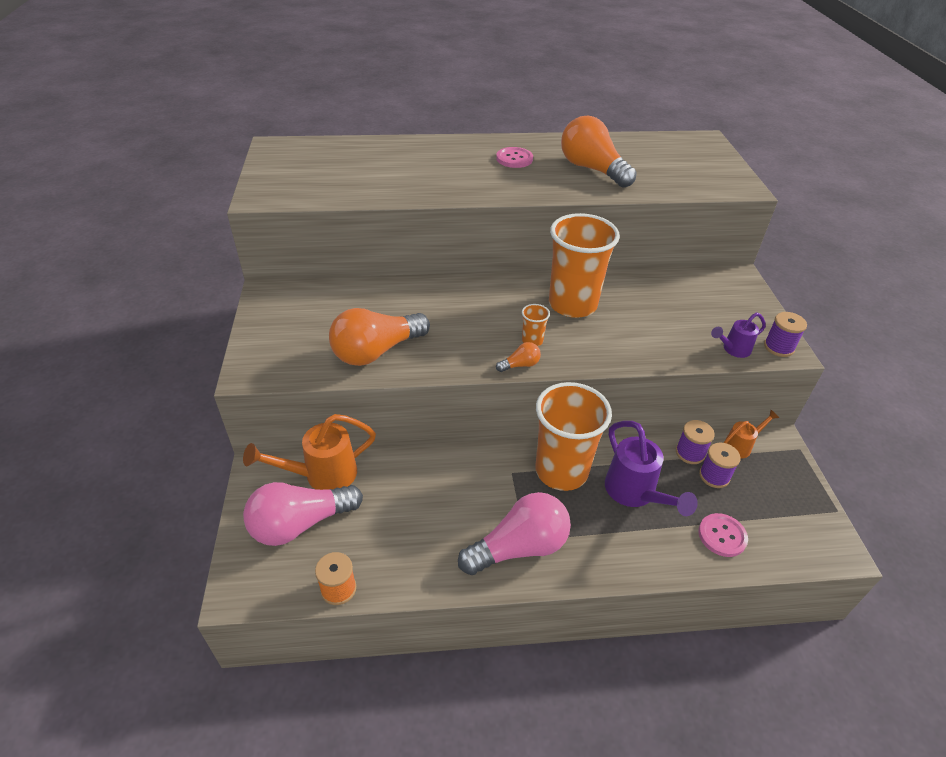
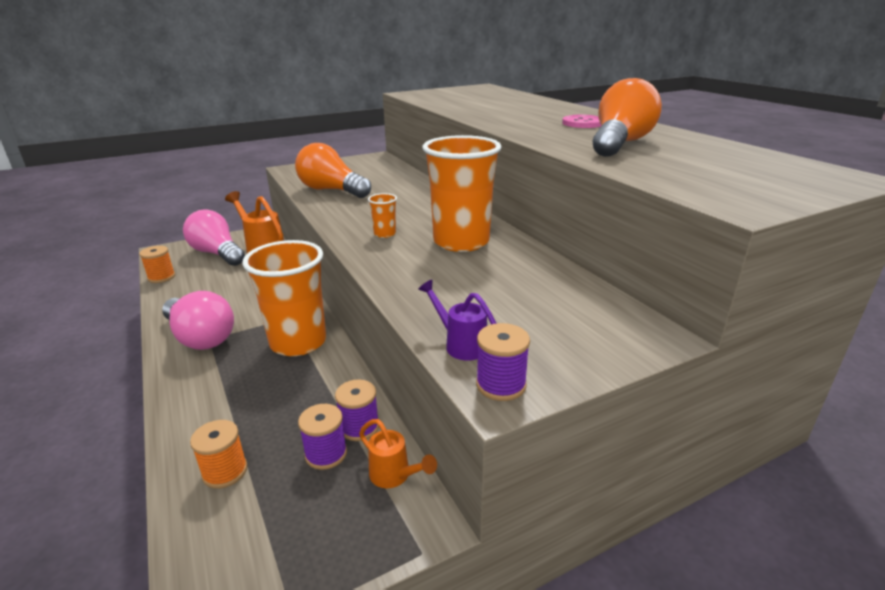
camera: 70 degrees right, 15 degrees down
orange light bulb [496,342,541,372] -> none
purple watering can [605,421,698,516] -> none
pink button [699,513,748,557] -> orange spool [190,420,247,489]

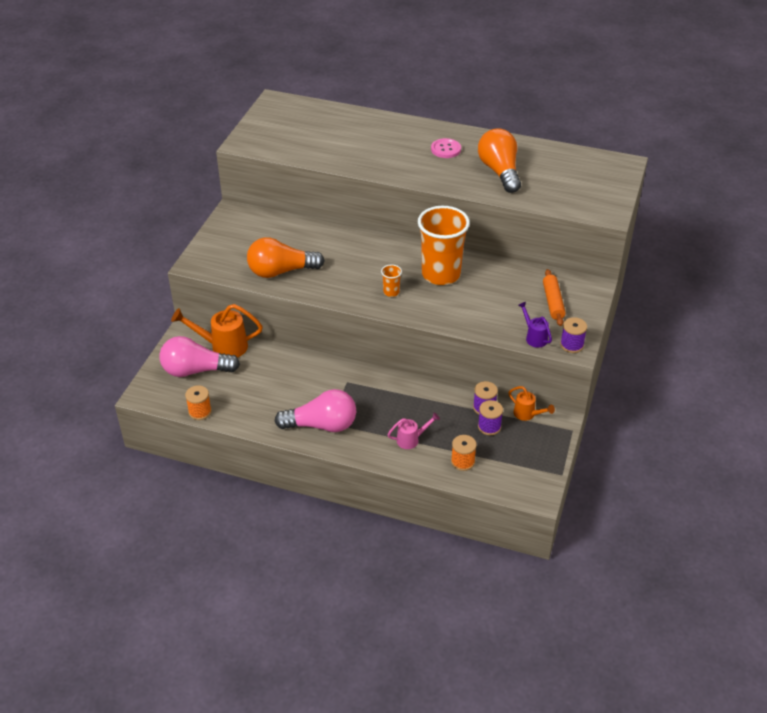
camera: 45 degrees left, 15 degrees up
orange cup [243,240,326,356] -> none
orange watering can [359,419,437,488] -> orange watering can turned 45 degrees clockwise [508,386,555,421]
purple watering can [418,280,497,361] -> purple watering can turned 60 degrees clockwise [518,302,552,348]
none -> pink watering can [387,412,440,449]
none -> orange rolling pin [543,269,566,326]

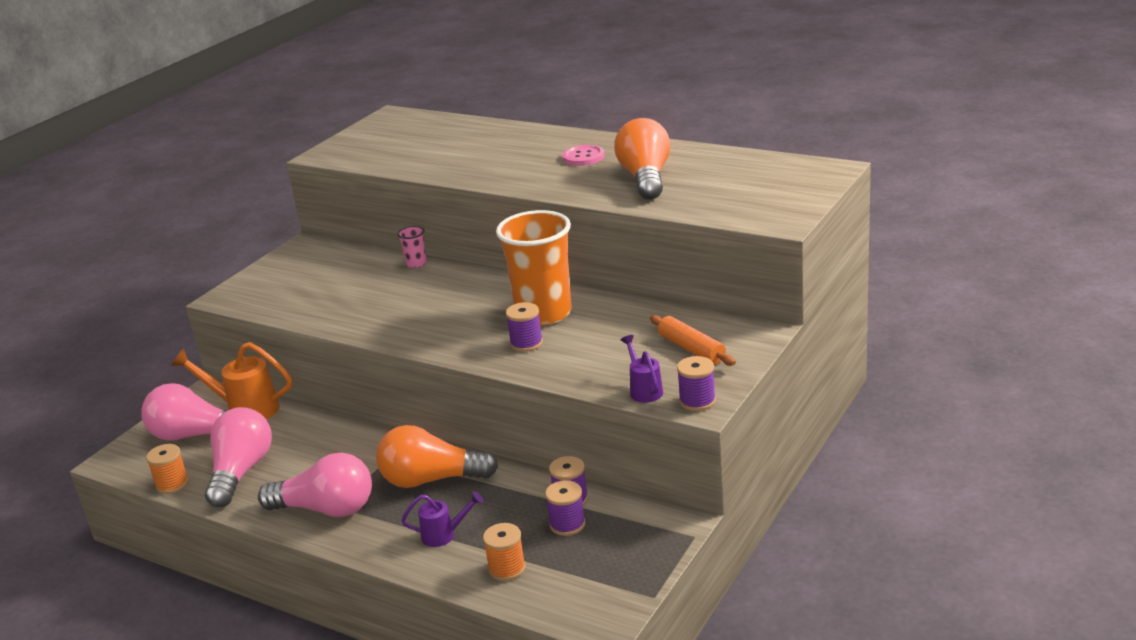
camera: 15 degrees right, 15 degrees down
orange light bulb [247,237,325,278] -> orange light bulb moved to [376,425,498,488]
orange cup [381,265,402,297] -> none
pink watering can [387,412,440,449] -> purple watering can [401,491,483,547]
orange watering can [508,386,555,421] -> none
orange rolling pin [543,269,566,326] -> orange rolling pin turned 45 degrees counterclockwise [650,315,736,366]
none -> pink light bulb [205,407,272,507]
none -> pink cup [397,226,427,268]
none -> purple spool [506,302,543,352]

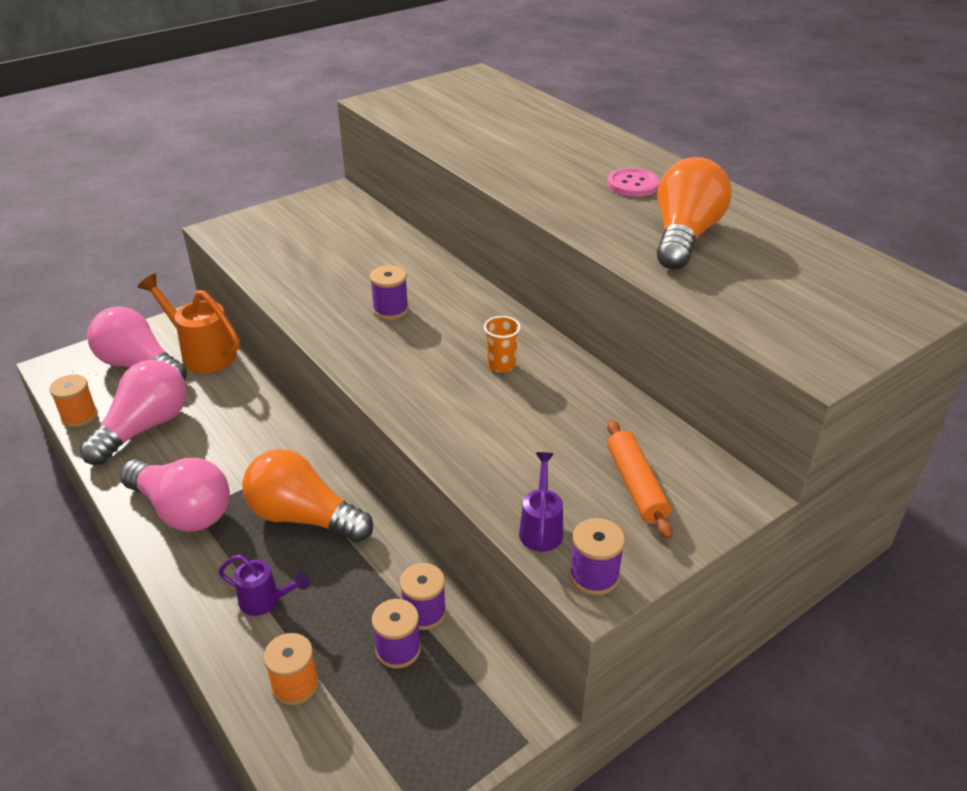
camera: 20 degrees right, 10 degrees up
pink cup [397,226,427,268] -> none
orange cup [496,210,572,326] -> orange cup [484,316,521,373], size x0.41
purple spool [506,302,543,352] -> purple spool moved to [370,265,409,320]

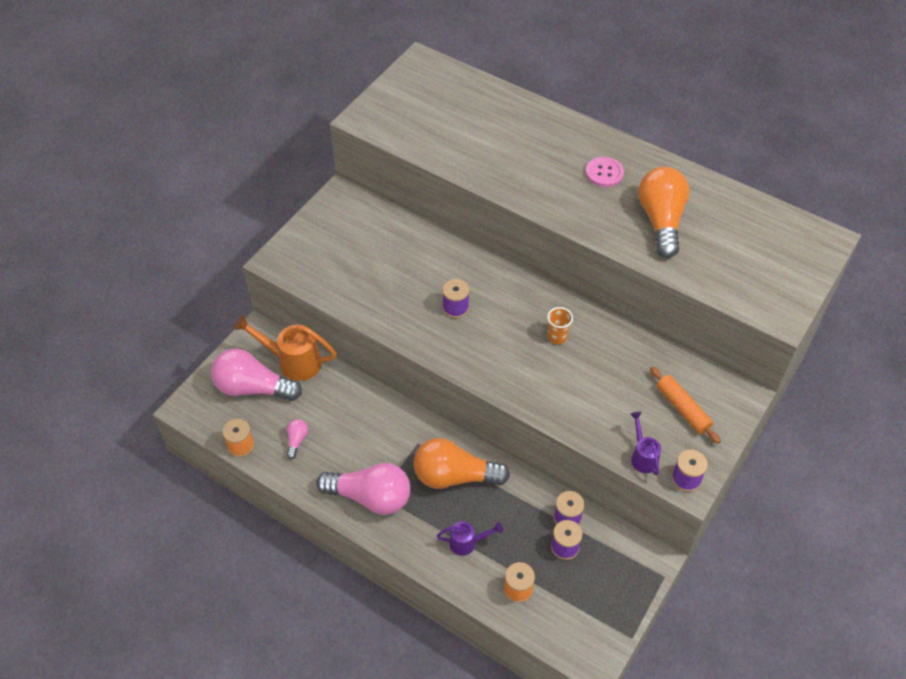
camera: 20 degrees left, 15 degrees up
pink light bulb [80,360,187,465] -> pink light bulb [287,419,308,459], size x0.44

